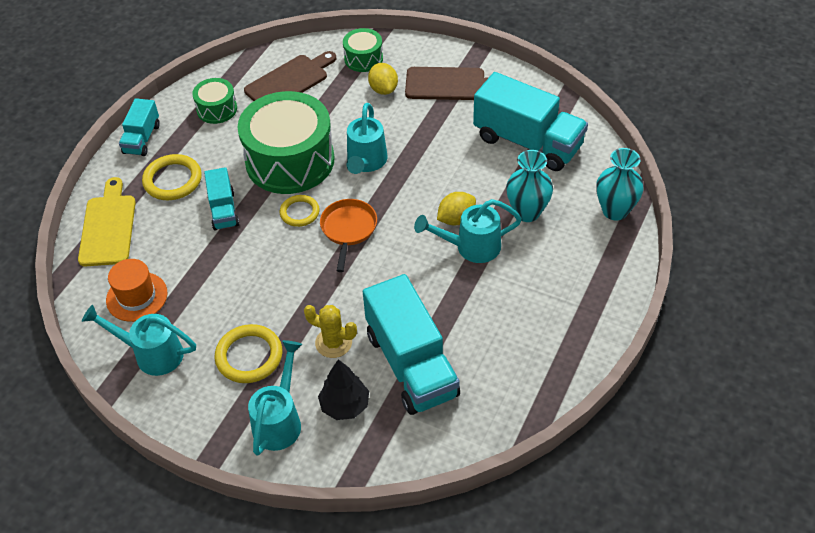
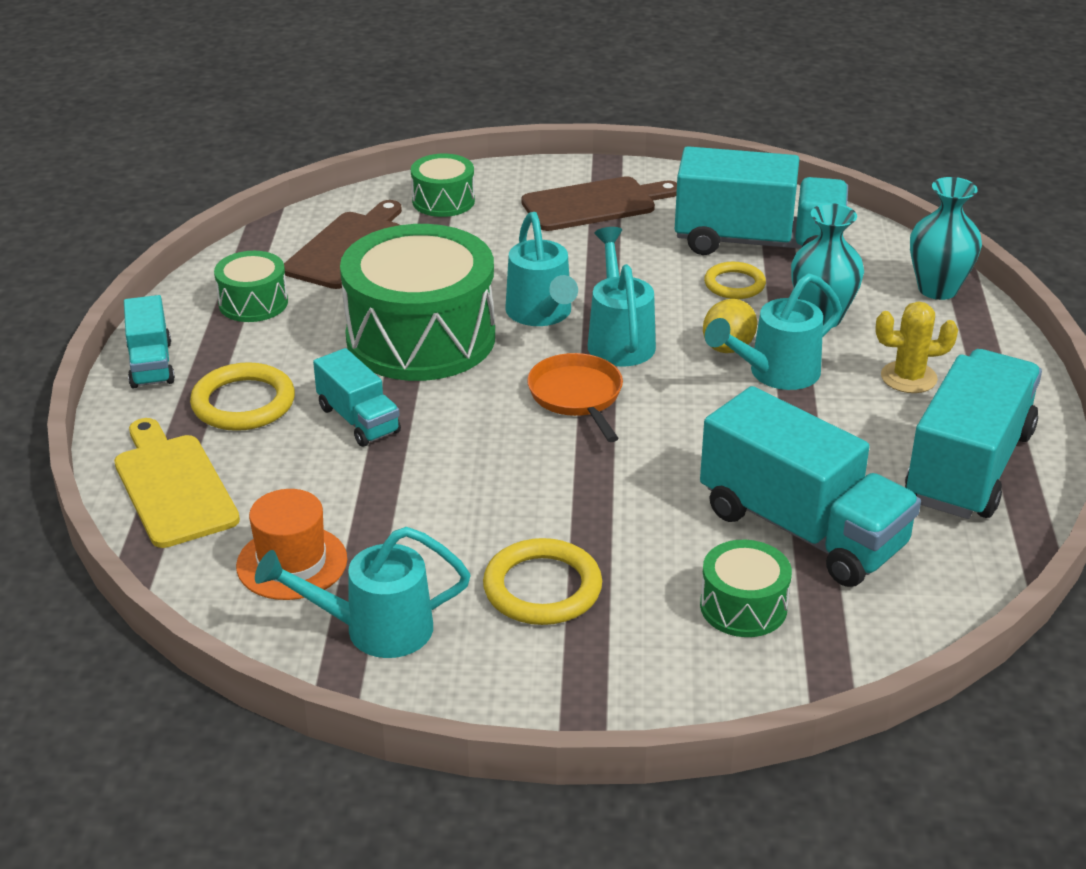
camera: 25 degrees left, 15 degrees down
turquoise watering can [248,340,302,456] -> turquoise watering can moved to [588,227,656,366]
yellow ring [280,195,320,227] -> yellow ring moved to [704,262,766,299]
yellow cactus [304,305,357,358] -> yellow cactus moved to [875,302,958,393]
black tree [318,359,369,420] -> green drum [700,540,792,637]
yellow lemon [368,63,398,95] -> none
none -> turquoise truck [905,349,1042,519]

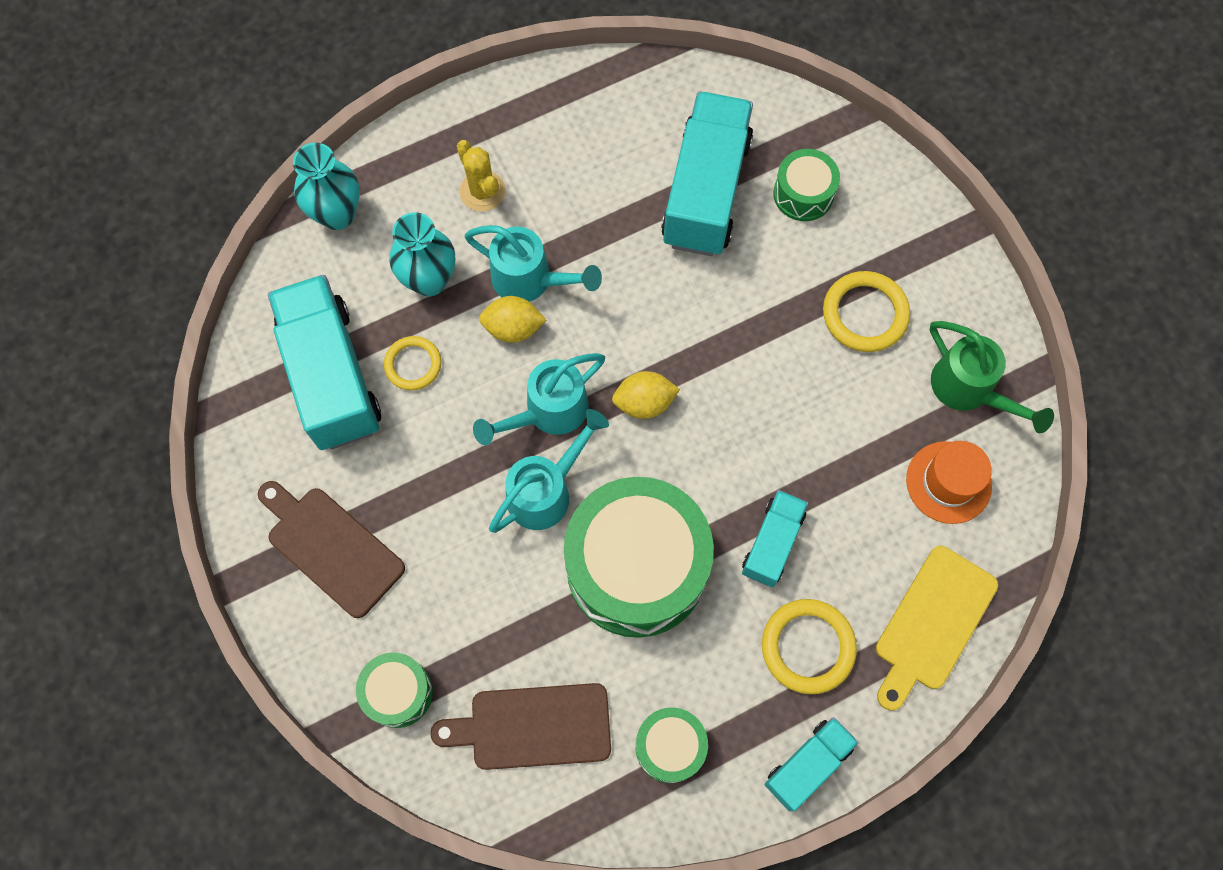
camera: 120 degrees left, 35 degrees up
turquoise watering can [255,527,471,658] -> green watering can [930,321,1054,433]
orange pan [527,353,623,442] -> yellow lemon [612,371,680,419]
turquoise truck [905,349,1042,519] -> none

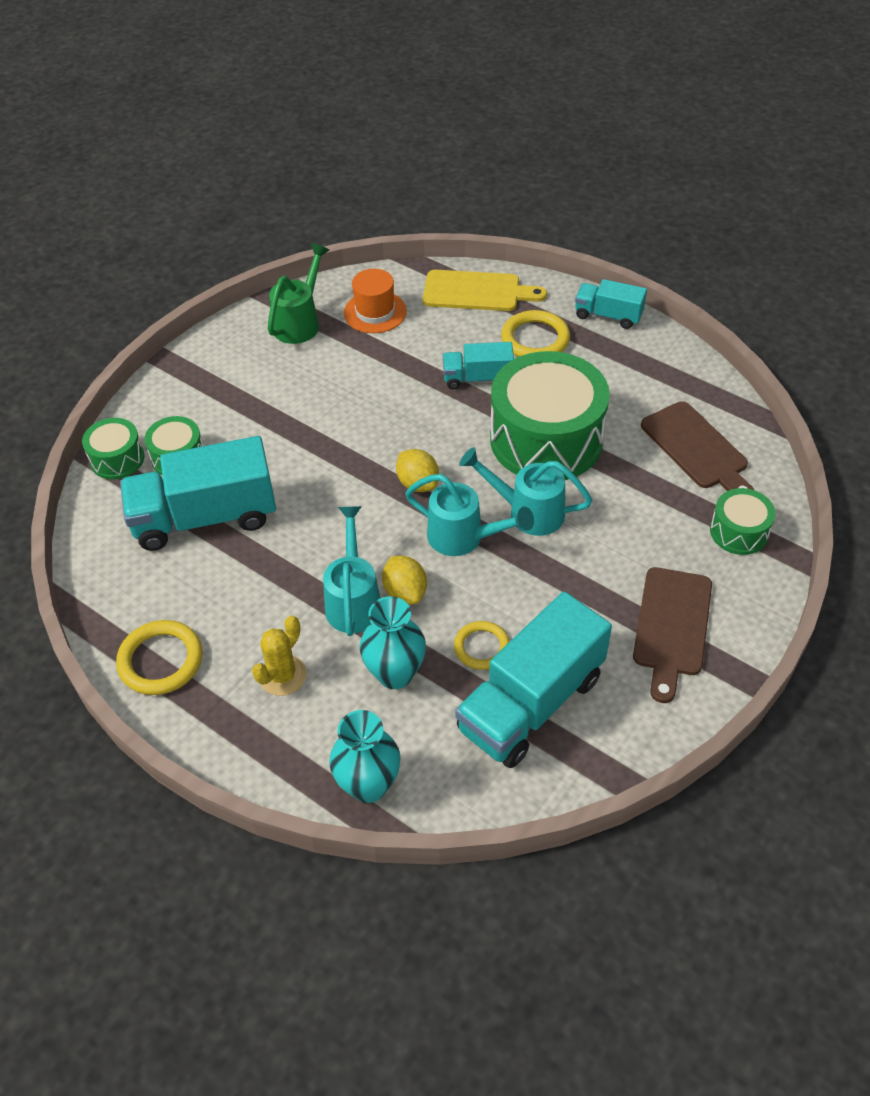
camera: 115 degrees left, 20 degrees down
green drum [635,707,708,783] -> green drum moved to [82,418,145,479]
yellow ring [823,271,910,352] -> yellow ring moved to [116,620,203,695]

